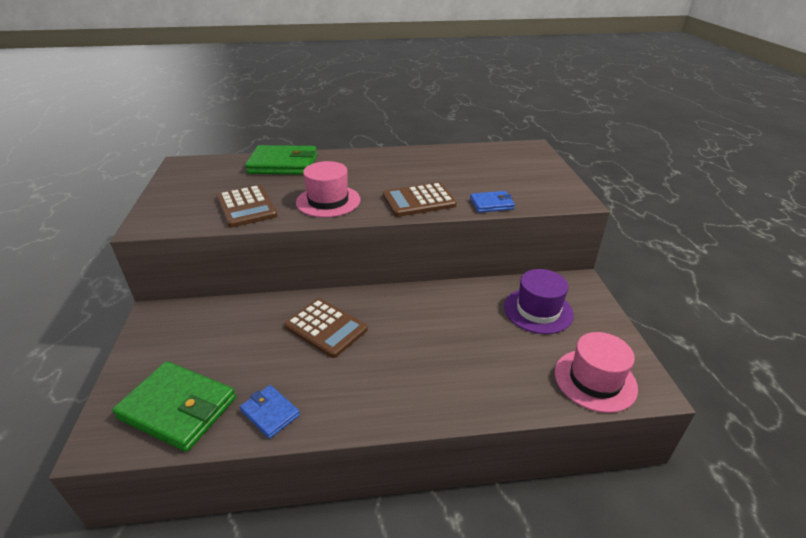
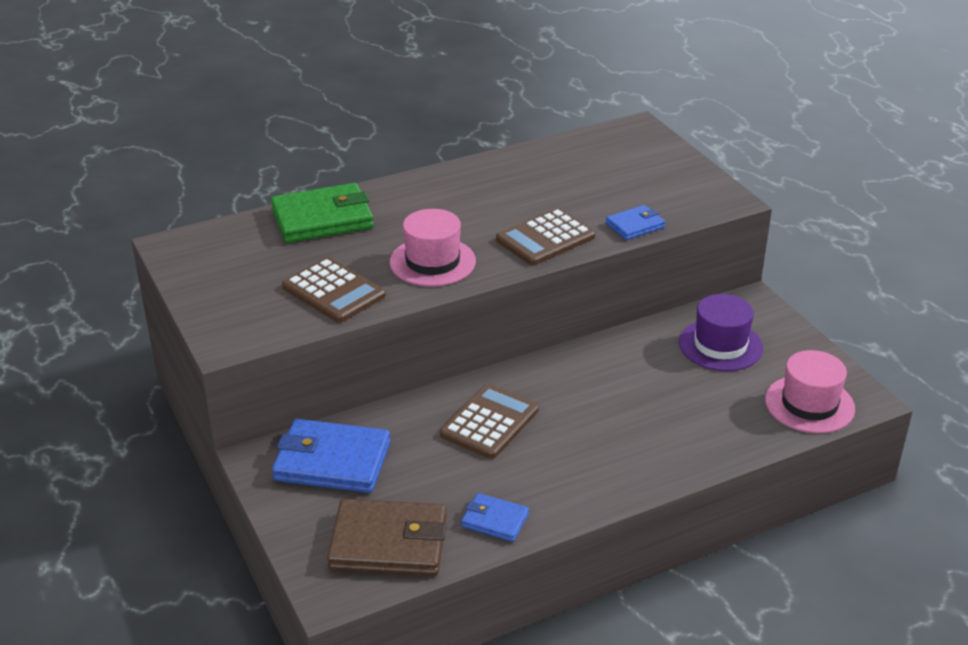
camera: 20 degrees left, 0 degrees up
green wallet [112,361,236,452] -> brown wallet [327,499,447,576]
brown calculator [284,299,368,358] -> brown calculator turned 75 degrees counterclockwise [440,384,539,459]
none -> blue wallet [272,419,391,493]

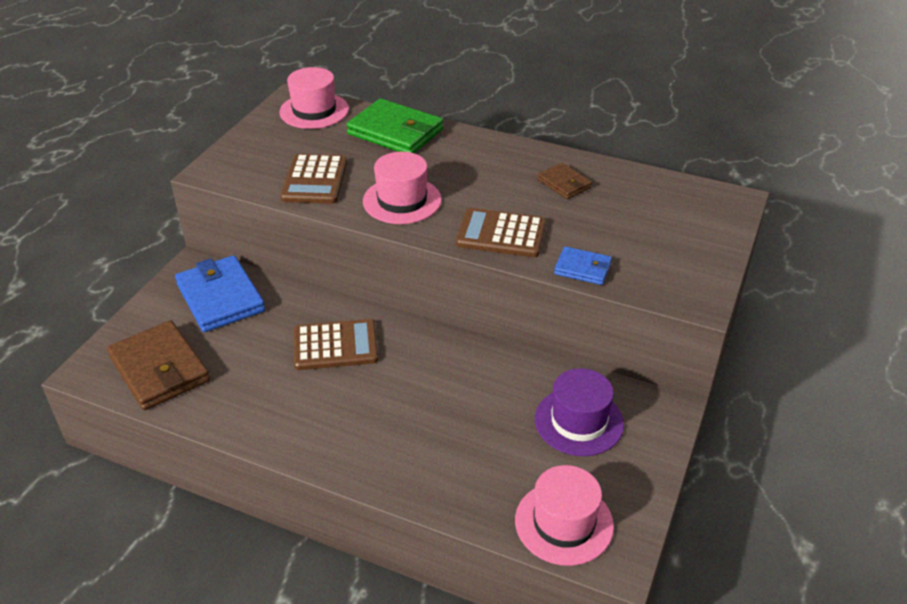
camera: 50 degrees right, 5 degrees up
blue wallet [461,493,529,542] -> none
none -> pink hat [279,67,349,129]
none -> brown wallet [537,163,592,199]

